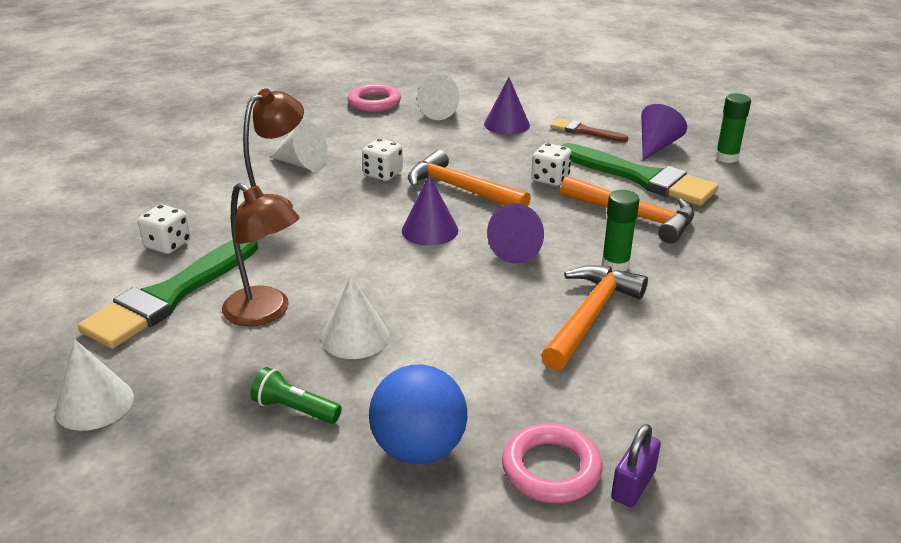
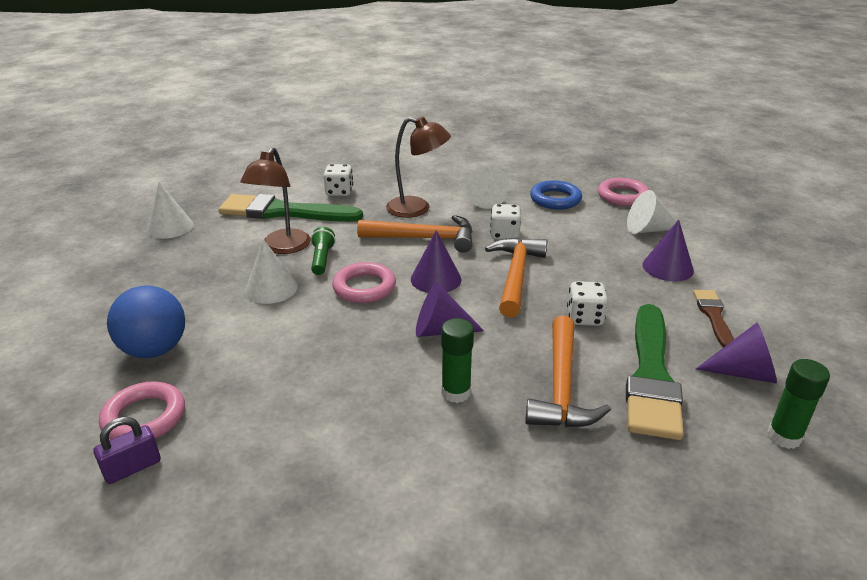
camera: 65 degrees right, 0 degrees up
green flashlight [250,367,342,424] -> green flashlight moved to [311,227,336,275]
orange hammer [541,265,648,371] -> orange hammer moved to [357,215,473,253]
purple padlock [611,424,661,507] -> purple padlock turned 45 degrees counterclockwise [93,417,161,484]
none -> pink ring [332,262,396,303]
none -> blue ring [530,180,582,210]

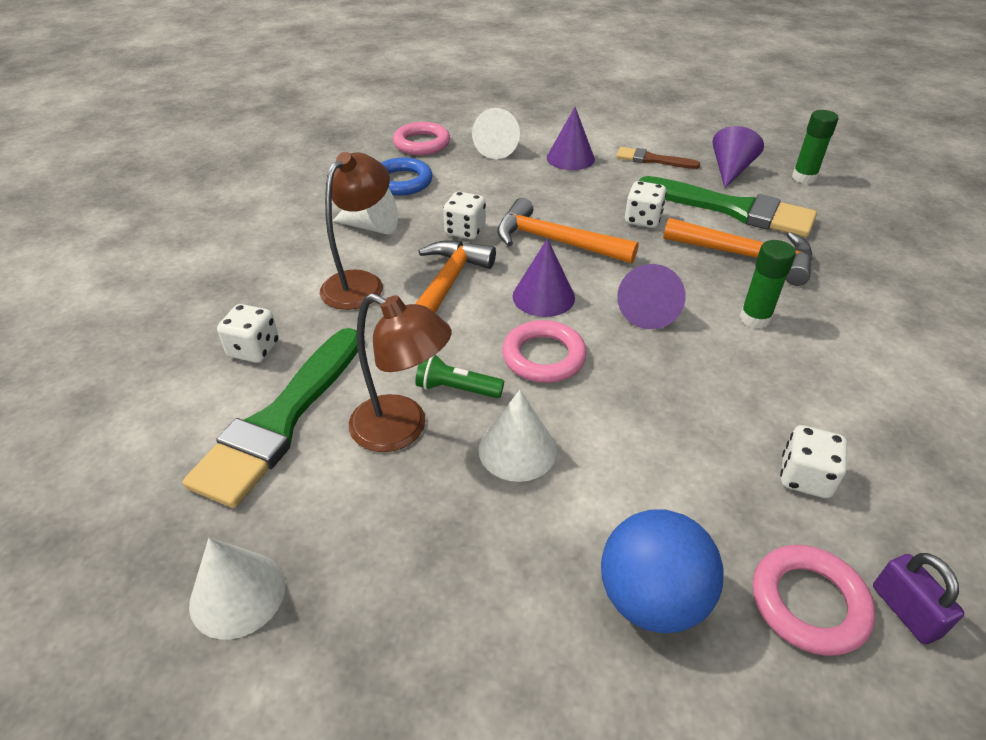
camera: 75 degrees left, 10 degrees up
none -> white dice [780,425,847,498]

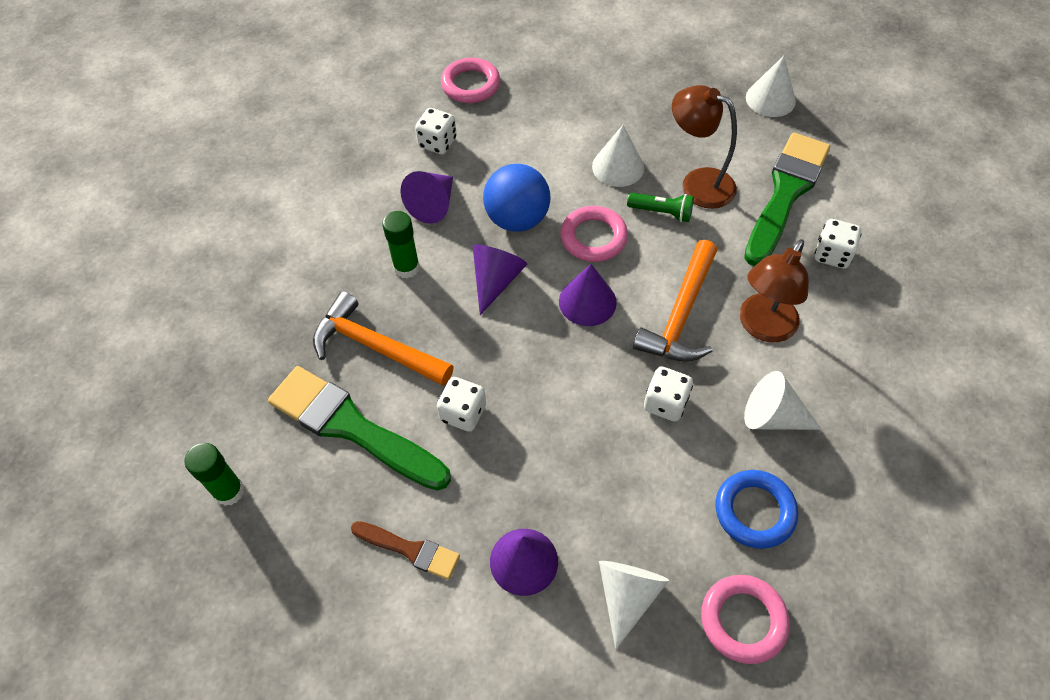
camera: 175 degrees left, 15 degrees up
orange hammer [497,198,639,264] -> none
blue ball [601,509,724,633] -> blue ball moved to [483,164,550,232]
purple cone [712,126,764,188] -> purple cone moved to [400,171,453,224]
purple padlock [873,553,964,645] -> none

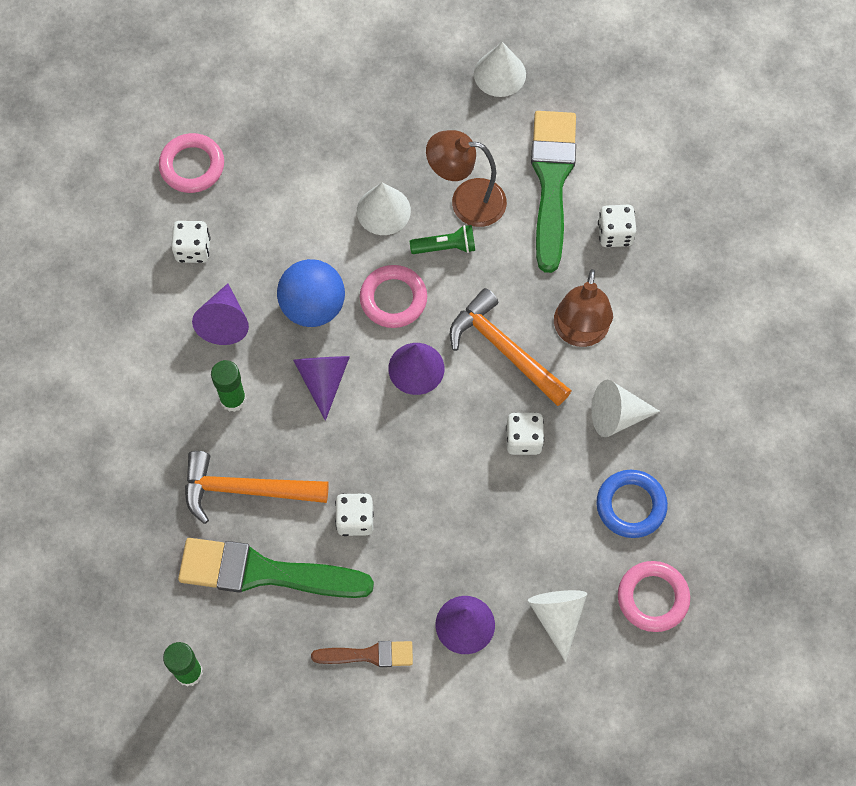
camera: 25 degrees left, 10 degrees up
orange hammer [633,240,717,361] -> orange hammer turned 135 degrees clockwise [450,288,571,406]

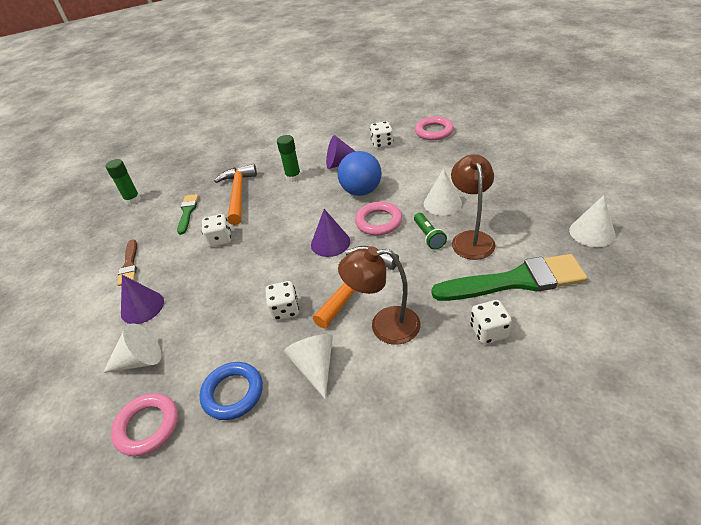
camera: 85 degrees right, 25 degrees down
green brush [178,538,374,598] -> green brush [177,194,198,235], size x0.52
purple cone [293,356,350,421] -> none

